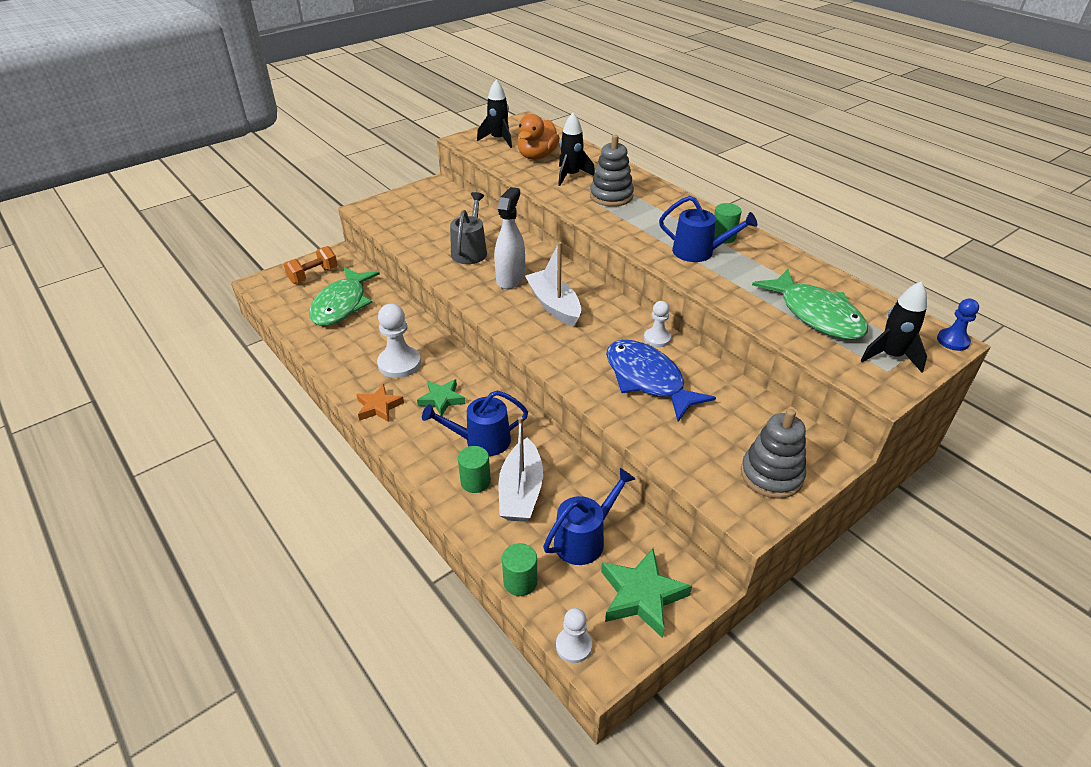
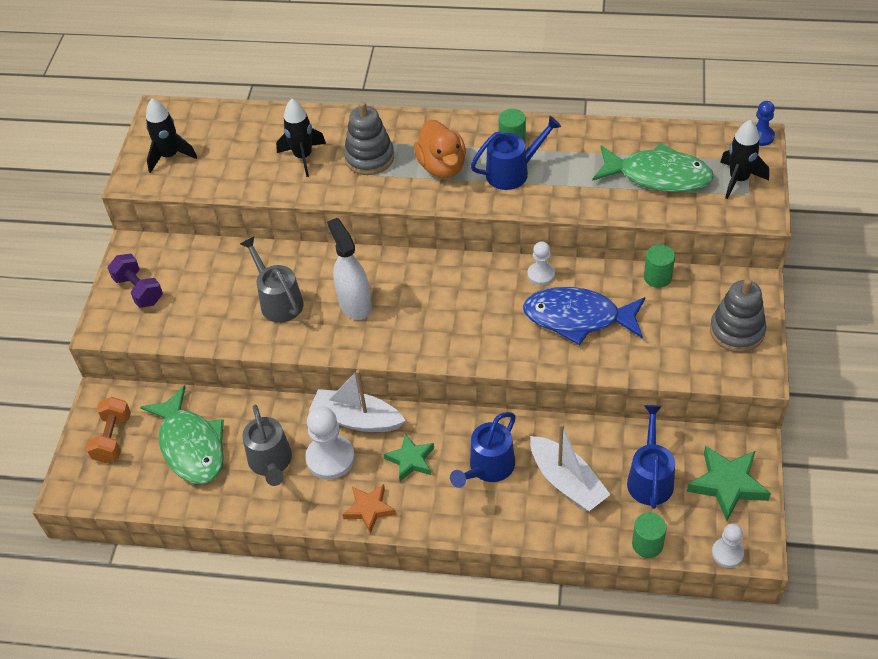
camera: 40 degrees left, 10 degrees up
green cylinder [458,446,491,493] -> green cylinder moved to [644,245,675,288]
orange duck [517,114,560,160] -> orange duck moved to [414,120,466,178]
white boat [525,242,581,326] -> white boat moved to [309,370,406,432]
none -> purple dumbbell [108,254,163,308]
none -> grey watering can [242,405,292,486]

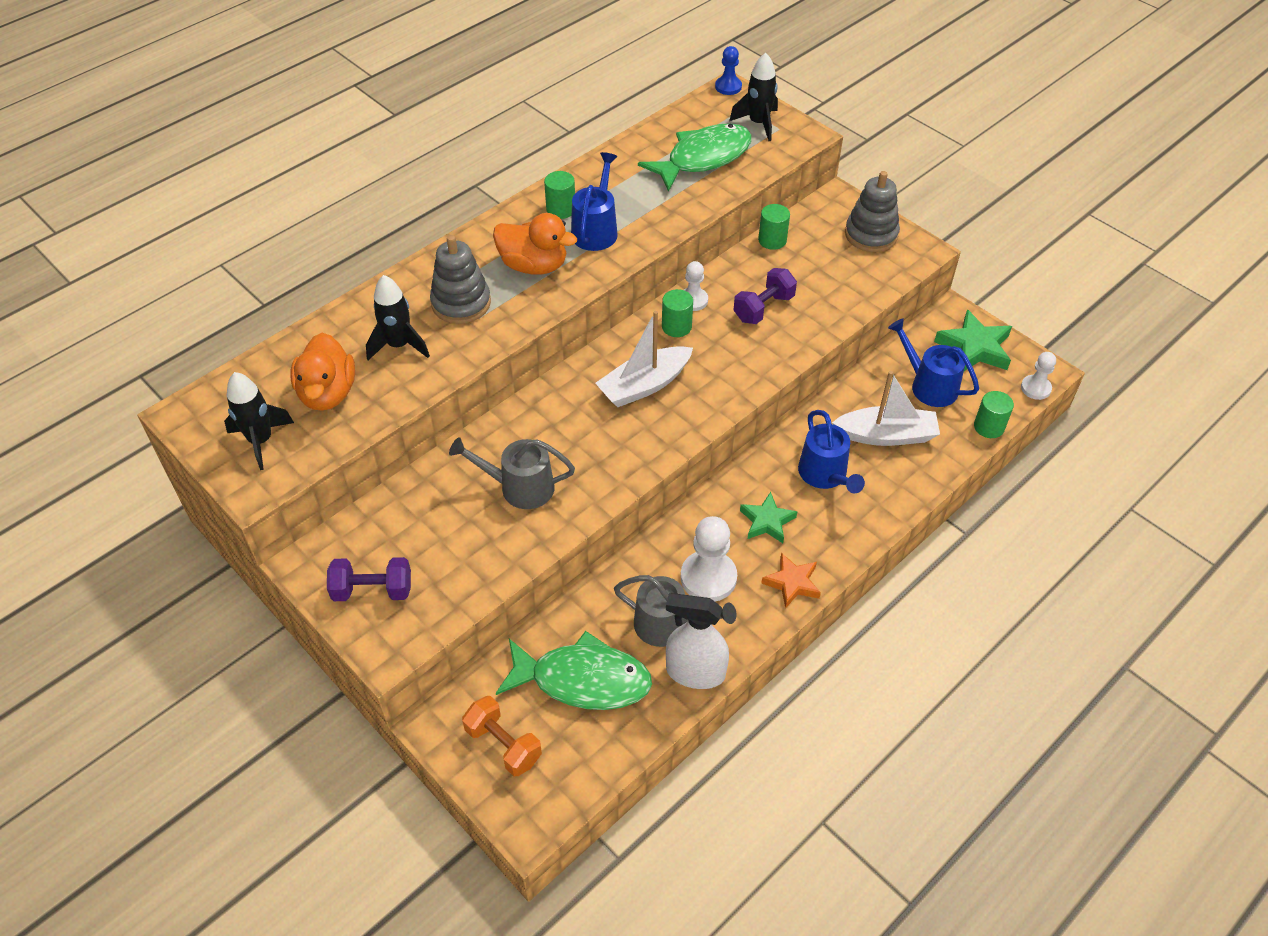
camera: 55 degrees left, 0 degrees up
white boat [309,370,406,432] -> white boat moved to [595,311,693,407]
white spray bottle [327,218,372,320] -> white spray bottle moved to [666,593,729,689]
blue fish [523,287,646,345] -> purple dumbbell [734,268,797,324]
none -> orange duck [290,333,355,411]
none -> green cylinder [662,289,693,337]

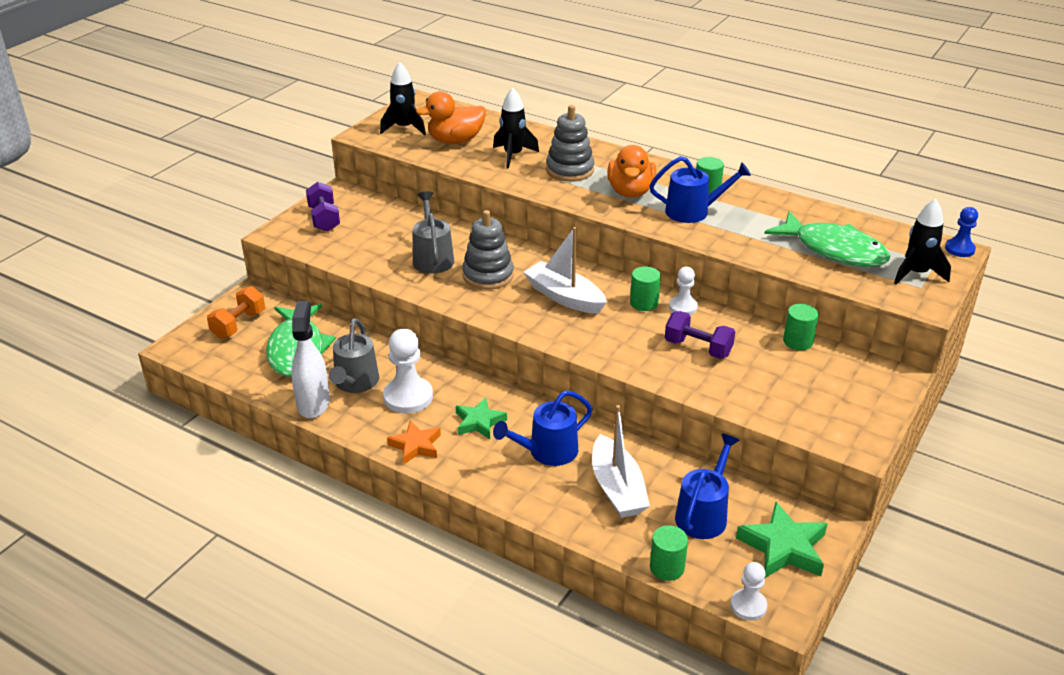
camera: 75 degrees right, 15 degrees down
grey stacking toy [845,171,900,252] -> grey stacking toy moved to [462,210,514,290]

